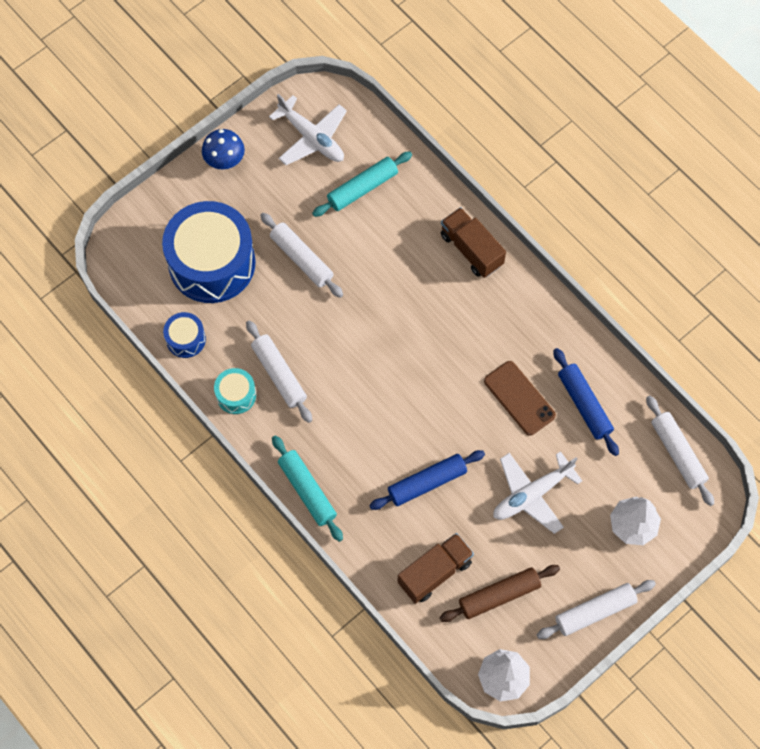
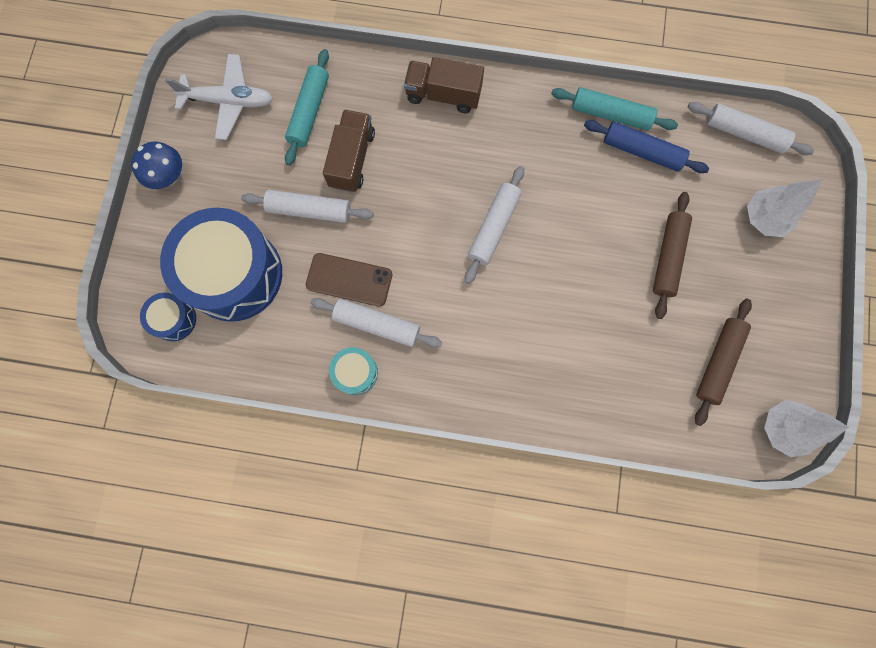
camera: 40 degrees left, 10 degrees up
blue drum [163,312,206,358] -> blue drum moved to [140,293,196,341]
turquoise rolling pin [272,435,343,542] -> turquoise rolling pin moved to [551,87,678,131]
blue rolling pin [369,450,485,510] -> none
brown truck [397,533,474,604] -> brown truck moved to [323,110,375,192]
brown phone [484,361,556,436] -> brown phone moved to [306,253,392,307]
white plane [493,451,582,534] -> brown rolling pin [653,192,692,319]
white rolling pin [537,580,656,639] -> white rolling pin moved to [465,166,524,284]

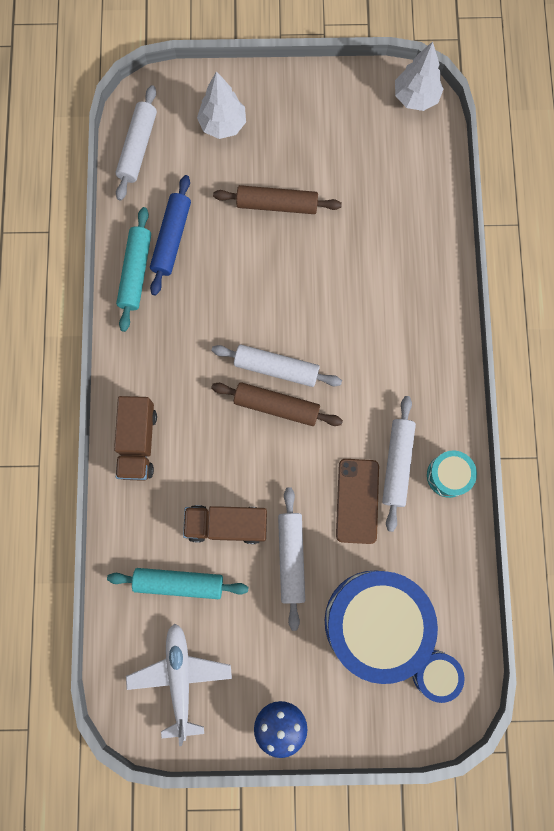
camera: 100 degrees left, 0 degrees up
brown rolling pin [695,299,752,426] -> brown rolling pin moved to [211,382,343,426]

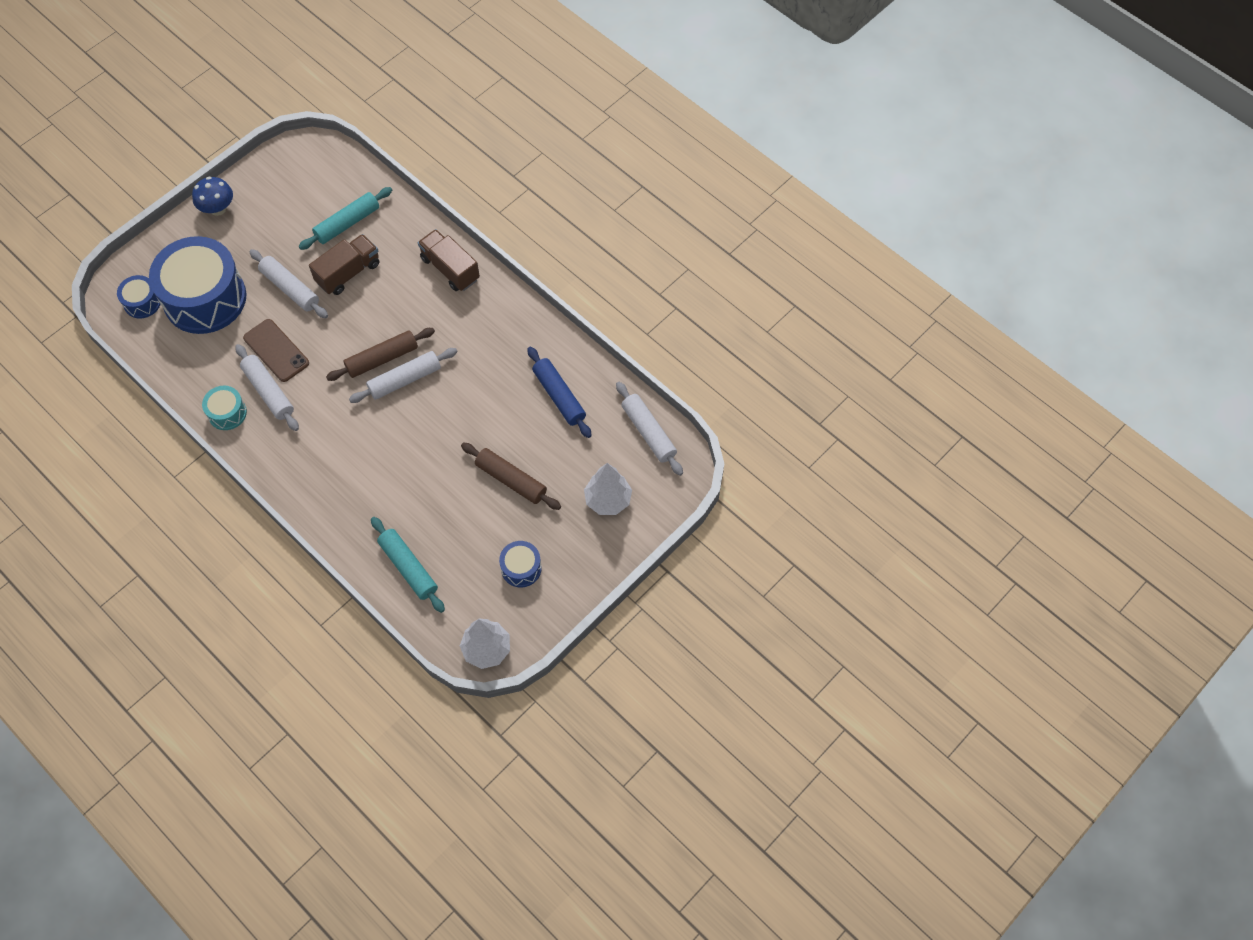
camera: 135 degrees right, 15 degrees down
turquoise rolling pin [116,207,151,332] -> turquoise rolling pin moved to [371,517,445,613]
white plane [126,623,232,746] -> none
brown rolling pin [213,185,342,214] -> brown rolling pin turned 75 degrees clockwise [461,443,561,510]
none -> blue drum [499,541,542,587]

